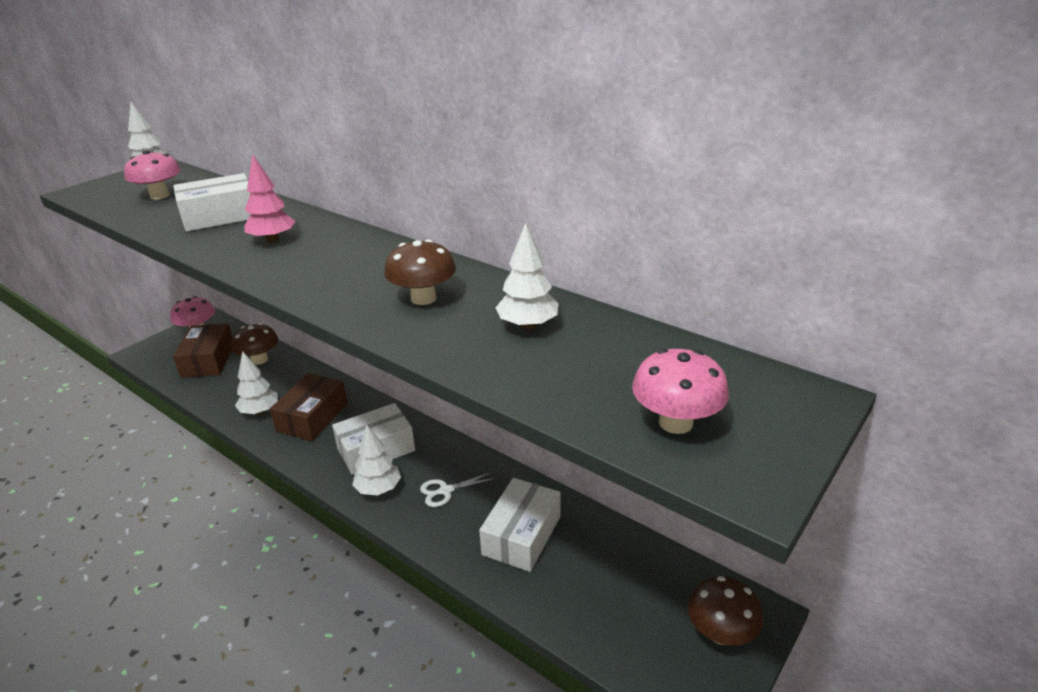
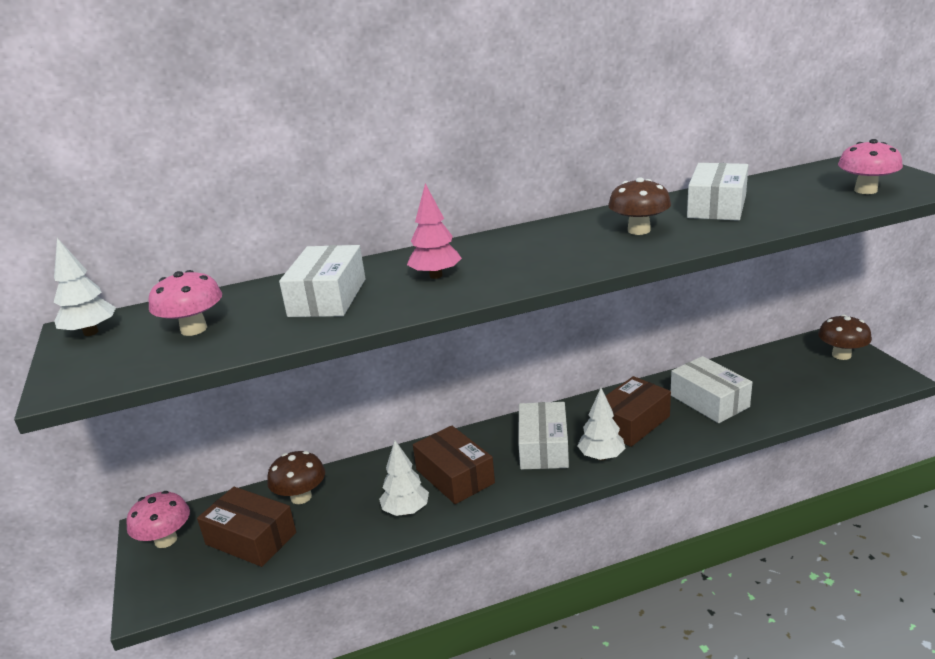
camera: 55 degrees left, 5 degrees down
white scissors [420,472,497,507] -> brown box [606,376,671,447]
white tree [496,223,559,330] -> white box [687,163,749,221]

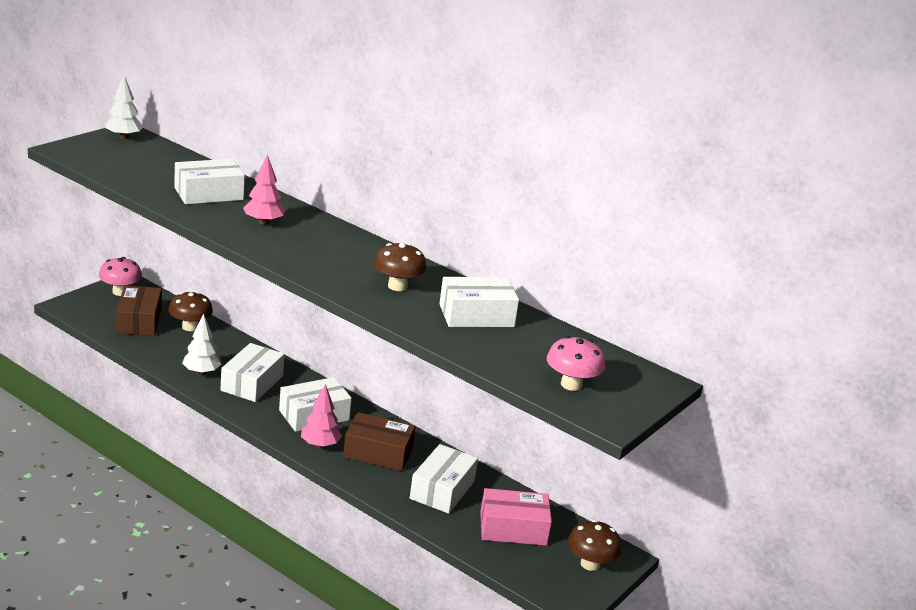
camera: 50 degrees right, 0 degrees up
pink mushroom [148,270,222,336] -> none
brown box [413,425,495,504] -> white box [220,343,285,402]
white tree [577,388,625,461] -> pink tree [301,384,342,448]
none -> pink box [480,488,552,546]

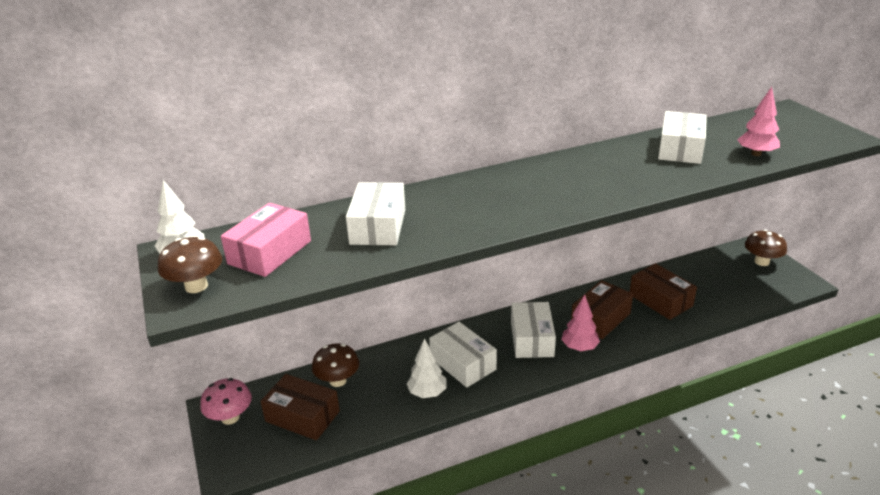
camera: 55 degrees left, 5 degrees up
pink tree [243,154,285,225] -> pink tree moved to [737,87,780,156]
brown mushroom [373,243,427,291] -> brown mushroom moved to [158,237,222,293]
white box [410,444,478,514] -> brown box [630,263,697,320]
pink box [480,488,552,546] -> pink box moved to [221,203,311,277]
pink mushroom [546,336,605,391] -> none

